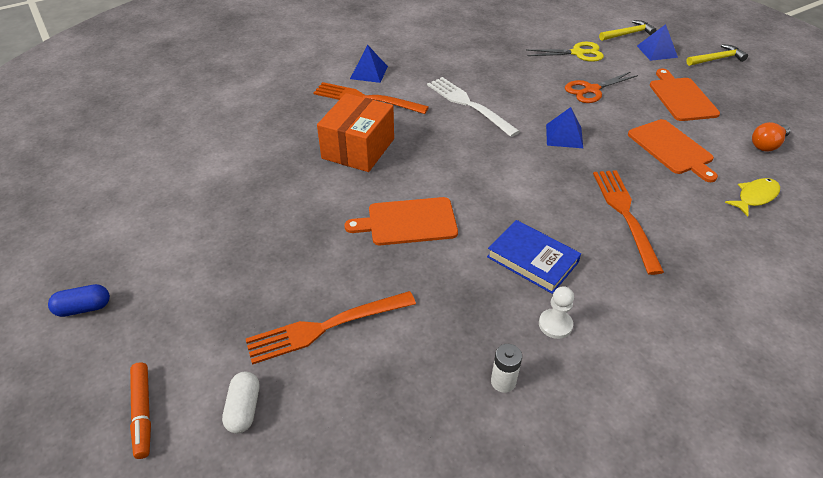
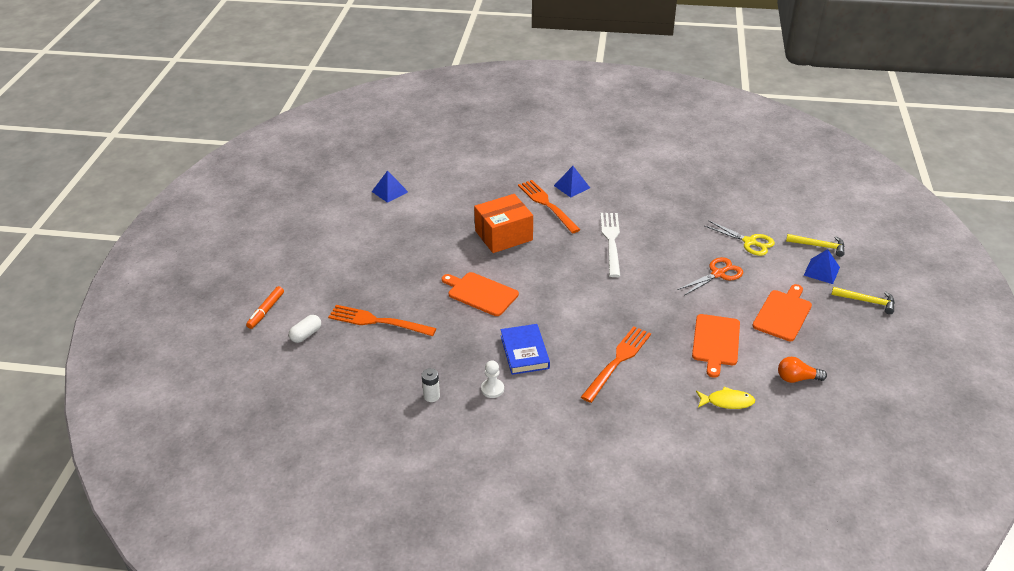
camera: 40 degrees right, 5 degrees down
blue capsule [48,284,110,317] -> none
blue pyramid [546,107,583,148] -> blue pyramid moved to [372,170,408,203]
orange scissors [565,72,638,103] -> orange scissors turned 135 degrees clockwise [678,257,743,296]

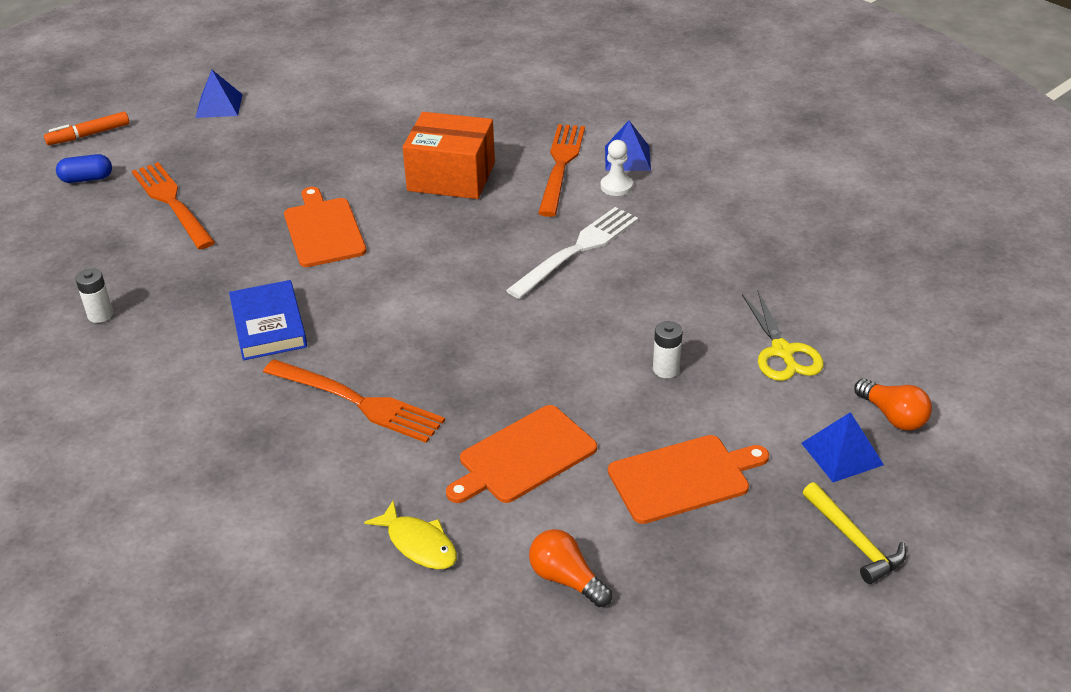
camera: 40 degrees right, 0 degrees up
white capsule [289,315,321,343] -> blue capsule [56,154,112,183]
blue pyramid [372,170,408,203] -> blue pyramid moved to [195,70,243,118]
white pawn [481,361,504,398] -> white pawn moved to [600,140,633,196]
blue book [500,324,550,375] -> blue book turned 45 degrees counterclockwise [229,280,307,360]
orange fork [581,326,651,403] -> orange fork turned 45 degrees clockwise [263,359,445,443]
orange scissors [678,257,743,296] -> white battery [653,321,683,378]
yellow hammer [786,234,845,257] -> orange light bulb [854,379,932,431]

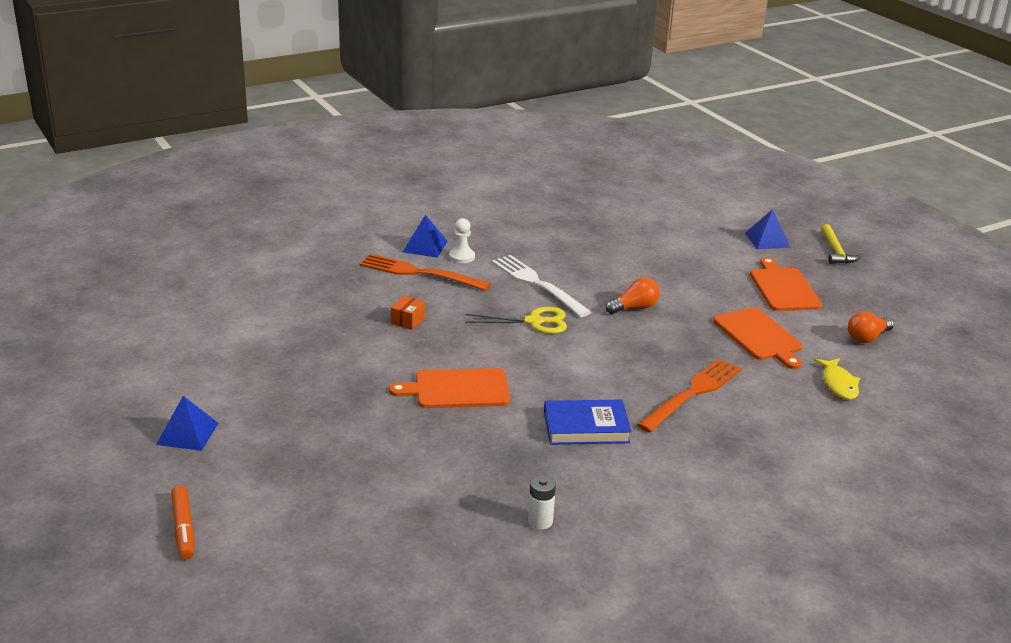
camera: 80 degrees left, 10 degrees down
blue capsule [56,154,112,183] -> none
orange fork [132,162,215,249] -> none
yellow fish [364,500,457,569] -> yellow fish turned 120 degrees clockwise [814,358,860,400]
orange box [403,112,495,199] -> orange box [391,296,425,330], size x0.42
white battery [653,321,683,378] -> none
yellow scissors [742,291,824,381] -> yellow scissors moved to [465,307,567,334]
yellow hammer [803,482,906,584] -> yellow hammer turned 105 degrees clockwise [821,224,861,264]
orange light bulb [854,379,932,431] -> orange light bulb moved to [605,277,660,314]

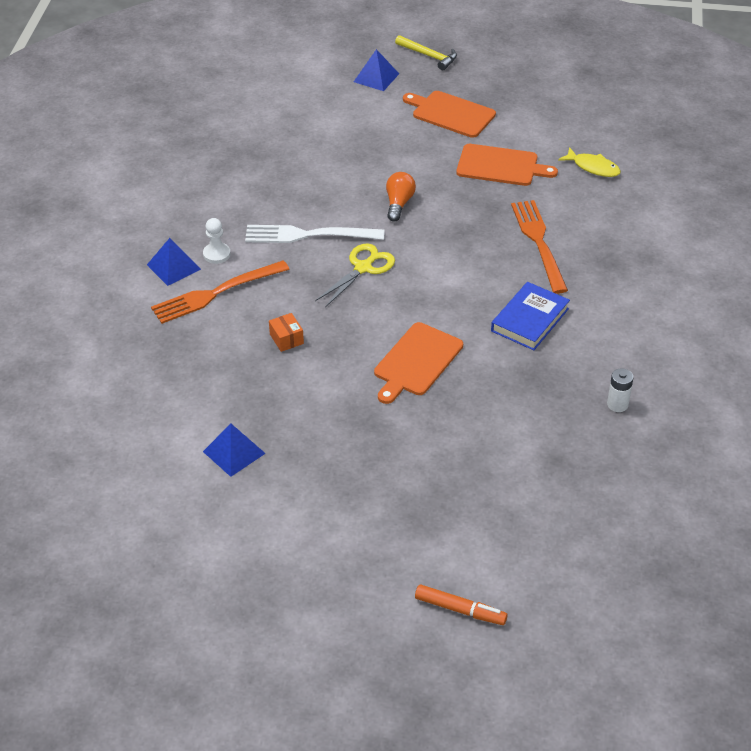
camera: 50 degrees left, 15 degrees up
blue pyramid [156,396,219,451] -> blue pyramid moved to [203,424,266,477]
orange light bulb [848,311,894,343] -> none

